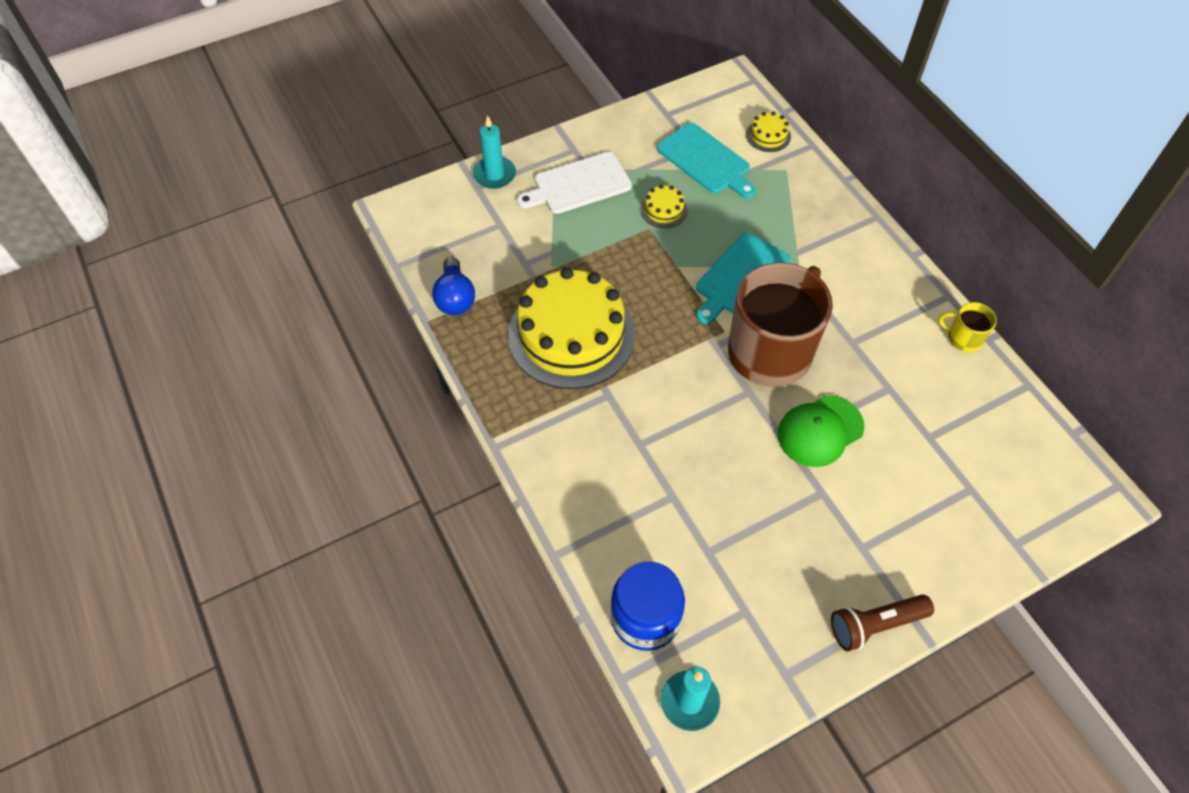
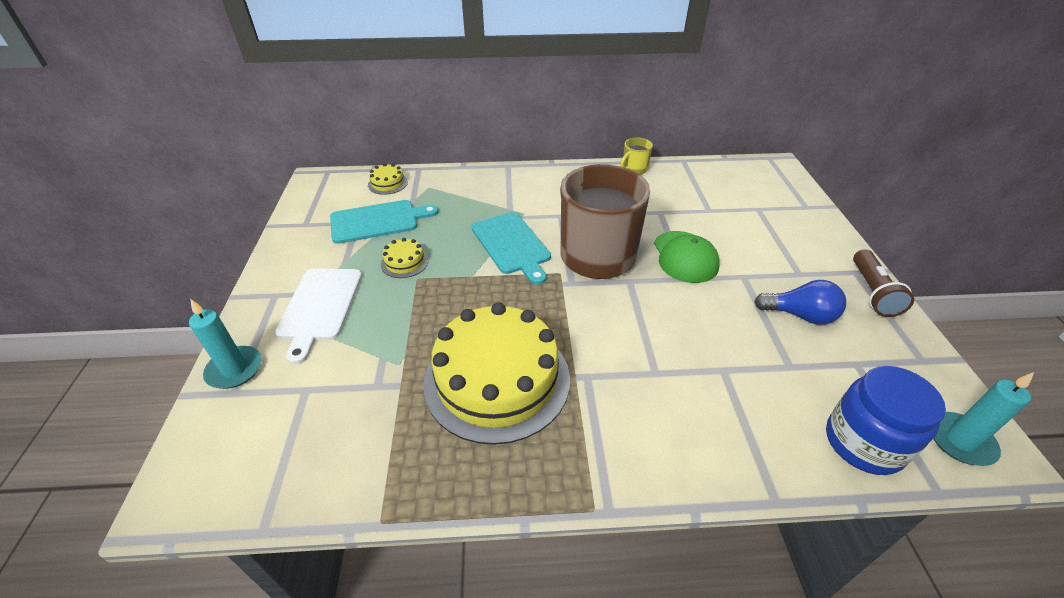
camera: 65 degrees left, 15 degrees down
blue light bulb [432,257,475,315] -> blue light bulb moved to [754,280,846,325]

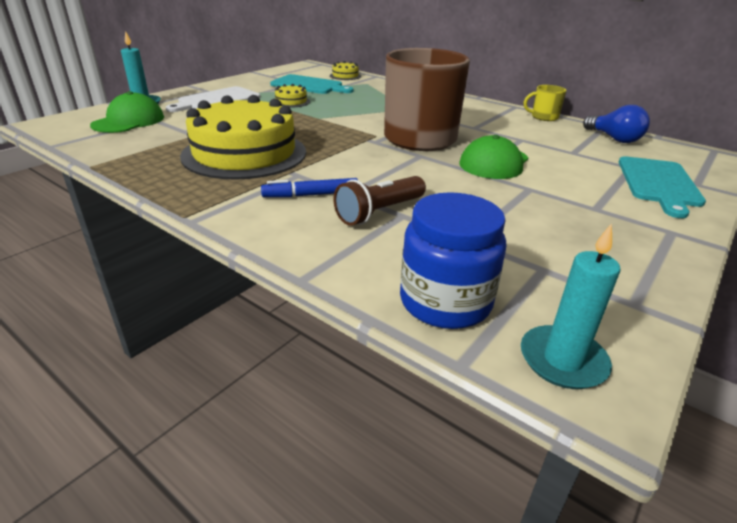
camera: 40 degrees right, 10 degrees down
turquoise cutting board [471,212,551,285] -> turquoise cutting board moved to [618,156,706,218]
blue light bulb [754,280,846,325] -> blue light bulb moved to [583,105,650,143]
brown flashlight [853,249,914,317] -> brown flashlight moved to [334,176,426,226]
none -> green cap [90,91,164,133]
none -> blue marker [261,178,358,198]

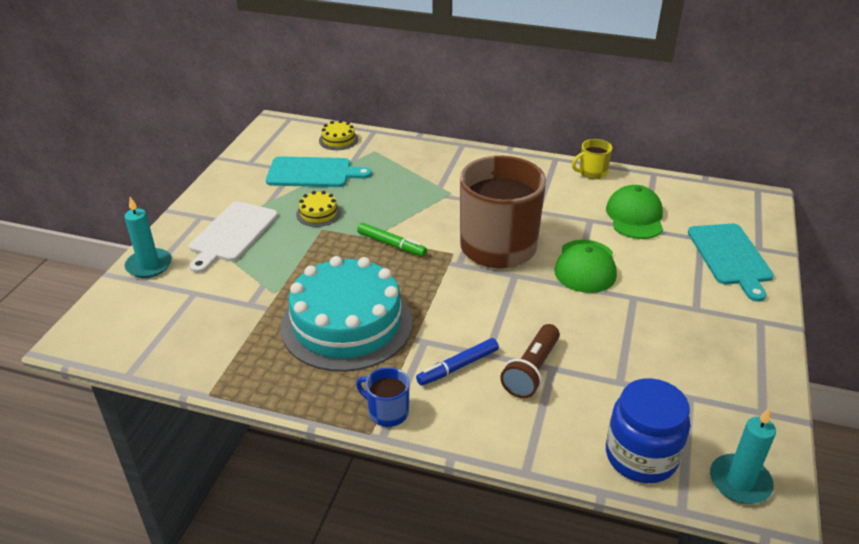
camera: 20 degrees left, 5 degrees up
green cap [90,91,164,133] -> green cap moved to [606,185,663,239]
yellow cake [180,95,306,180] -> turquoise cake [281,256,413,372]
blue light bulb [583,105,650,143] -> none
none -> blue mug [356,367,409,427]
none -> green marker [357,223,427,257]

